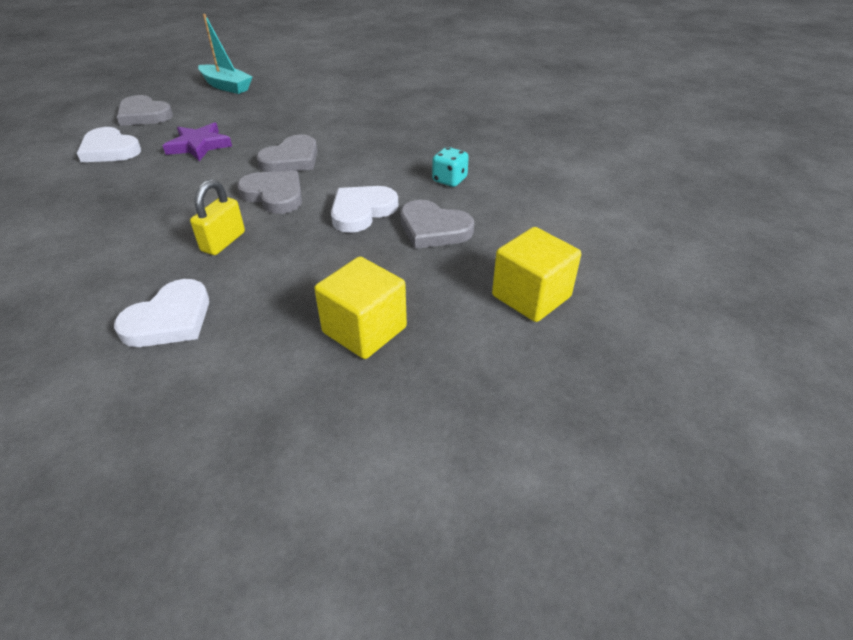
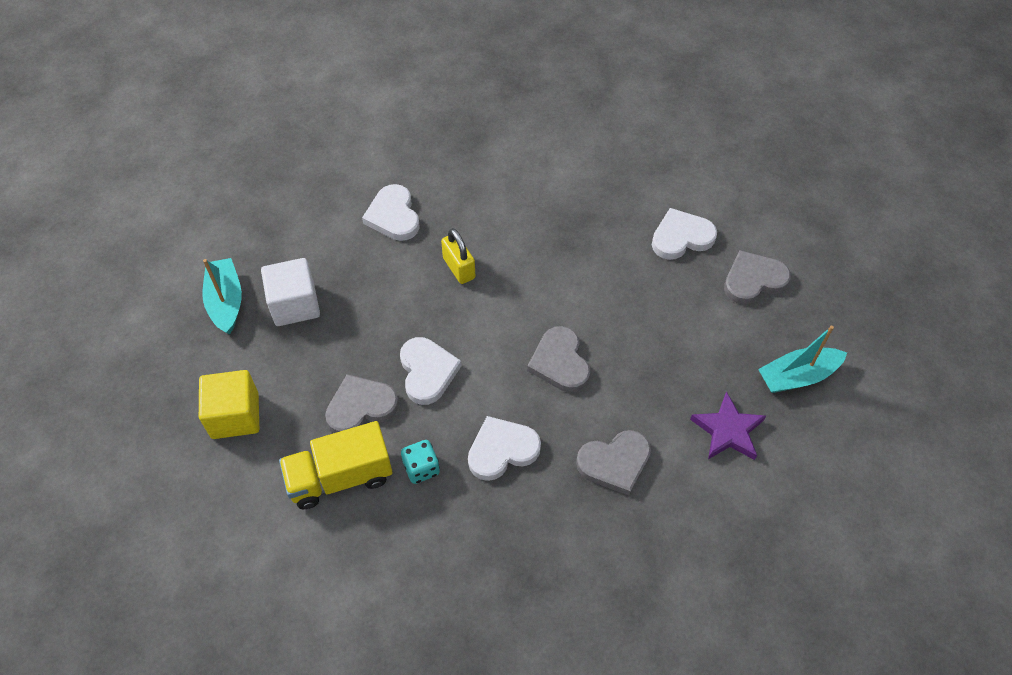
camera: 125 degrees right, 15 degrees up
purple star [163,122,232,161] -> purple star moved to [690,391,766,460]
grey heart [237,171,302,214] -> grey heart moved to [576,430,651,496]
yellow cube [314,256,407,359] -> white cube [261,258,320,326]
none -> turquoise boat [202,258,242,335]
none -> yellow truck [279,421,393,509]
none -> white heart [468,416,541,481]

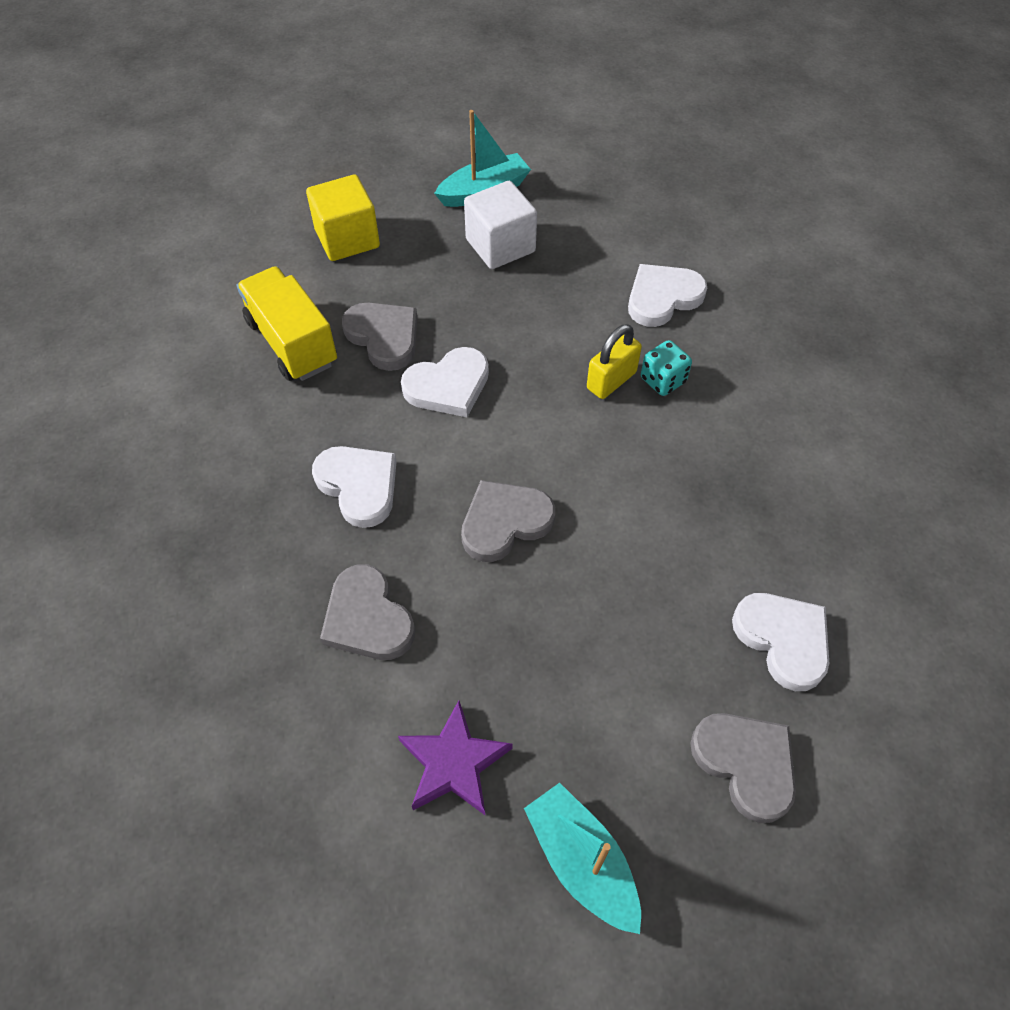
camera: 75 degrees right, 0 degrees up
turquoise dice [401,440,440,484] -> turquoise dice moved to [641,340,692,396]

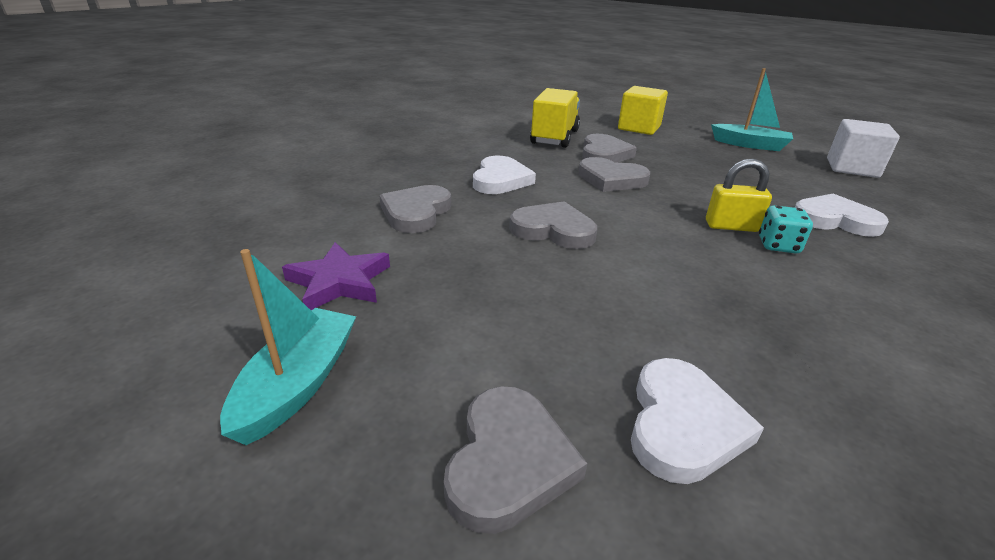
camera: 50 degrees right, 25 degrees down
white heart [401,347,489,417] -> grey heart [578,157,650,192]
white cube [464,181,537,269] -> white cube moved to [827,119,900,178]

